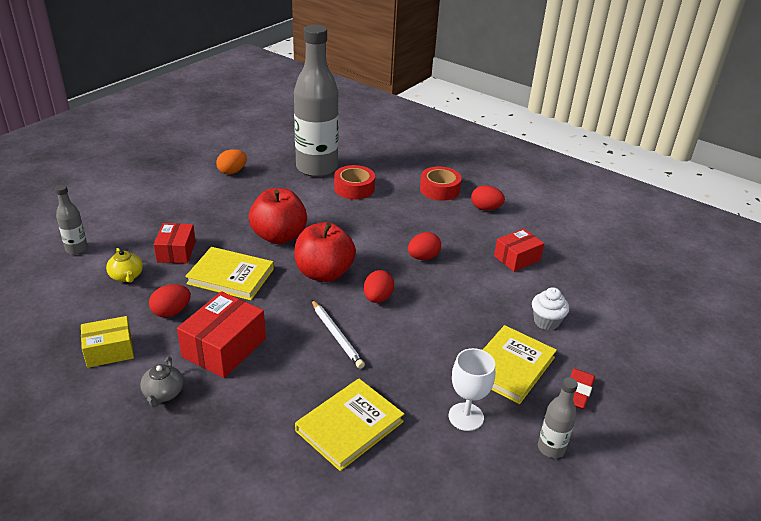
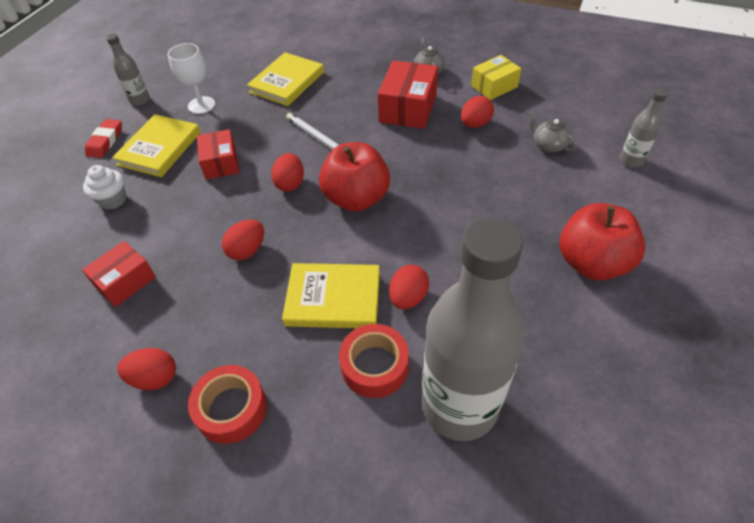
camera: 170 degrees right, 15 degrees up
yellow teapot [106,248,143,283] -> grey teapot [528,111,577,153]
red box [153,223,196,264] -> red box moved to [197,129,239,180]
yellow book [185,247,274,300] -> yellow book moved to [282,263,380,328]
orange egg [216,149,247,175] -> none
red apple [249,188,307,244] -> red apple moved to [560,203,645,281]
none -> red egg [389,265,429,309]

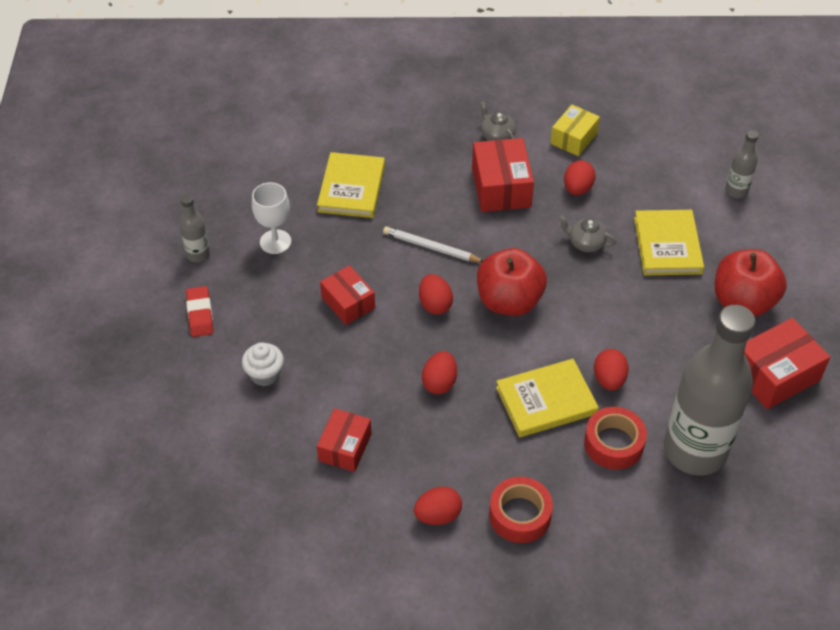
camera: 25 degrees left, 0 degrees up
yellow book [112,114,201,177] -> yellow book moved to [634,210,704,276]
grey teapot [528,111,577,153] -> grey teapot moved to [558,215,616,252]
none -> red box [744,318,830,409]

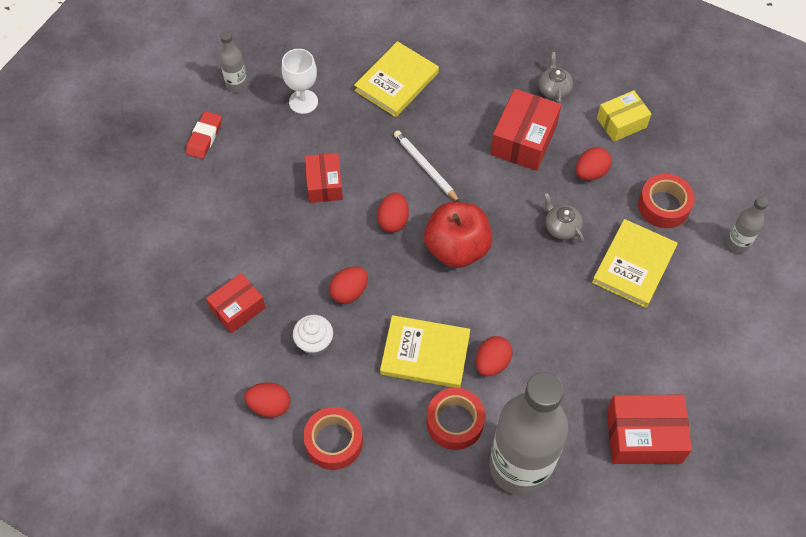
camera: 30 degrees right, 10 degrees up
white cupcake [242,342,284,386] -> white cupcake moved to [293,315,333,355]
red apple [715,249,787,317] -> none
none -> red tape [638,174,695,228]

